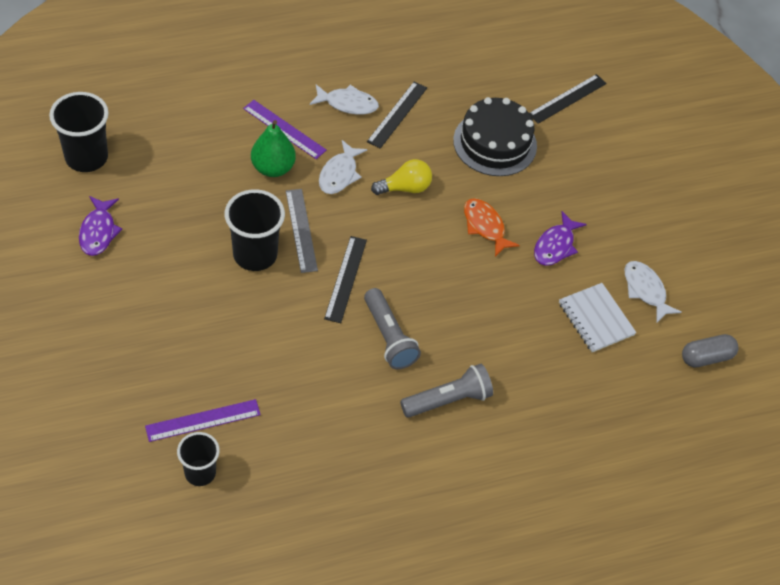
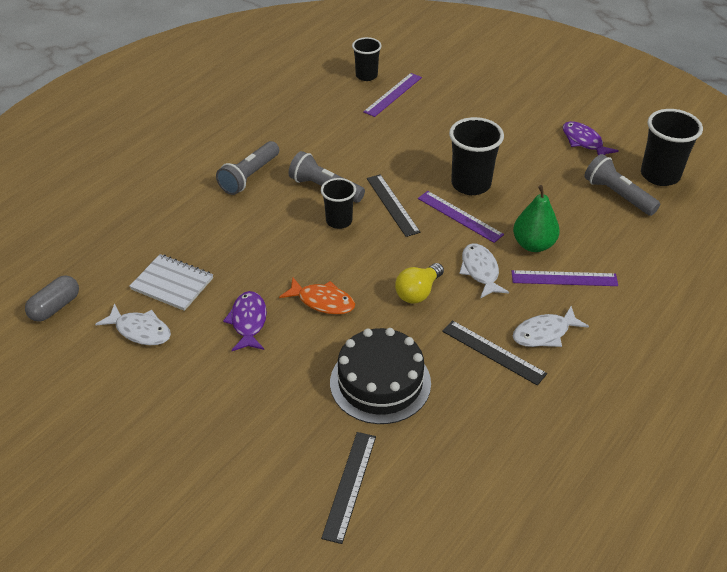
camera: 150 degrees right, 10 degrees down
grey ruler [286,189,318,273] -> purple ruler [418,191,504,243]
black ruler [367,81,427,149] -> black ruler turned 45 degrees counterclockwise [442,320,547,386]
none -> black cup [321,178,356,229]
none -> grey flashlight [584,154,660,216]

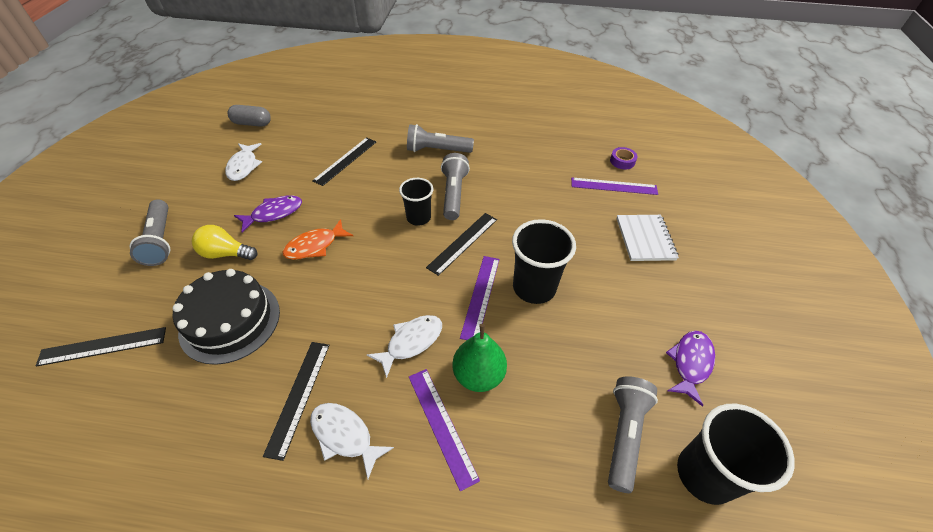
camera: 60 degrees right, 5 degrees up
white notebook [129,254,213,311] -> white notebook moved to [616,215,679,261]
orange fish [279,278,355,315] -> orange fish turned 60 degrees clockwise [283,219,353,260]
black cup [352,37,382,81] -> purple tape [610,147,637,169]
yellow light bulb [395,263,444,304] -> yellow light bulb moved to [192,225,257,260]
none -> grey flashlight [129,199,171,266]
none -> black ruler [312,137,376,186]

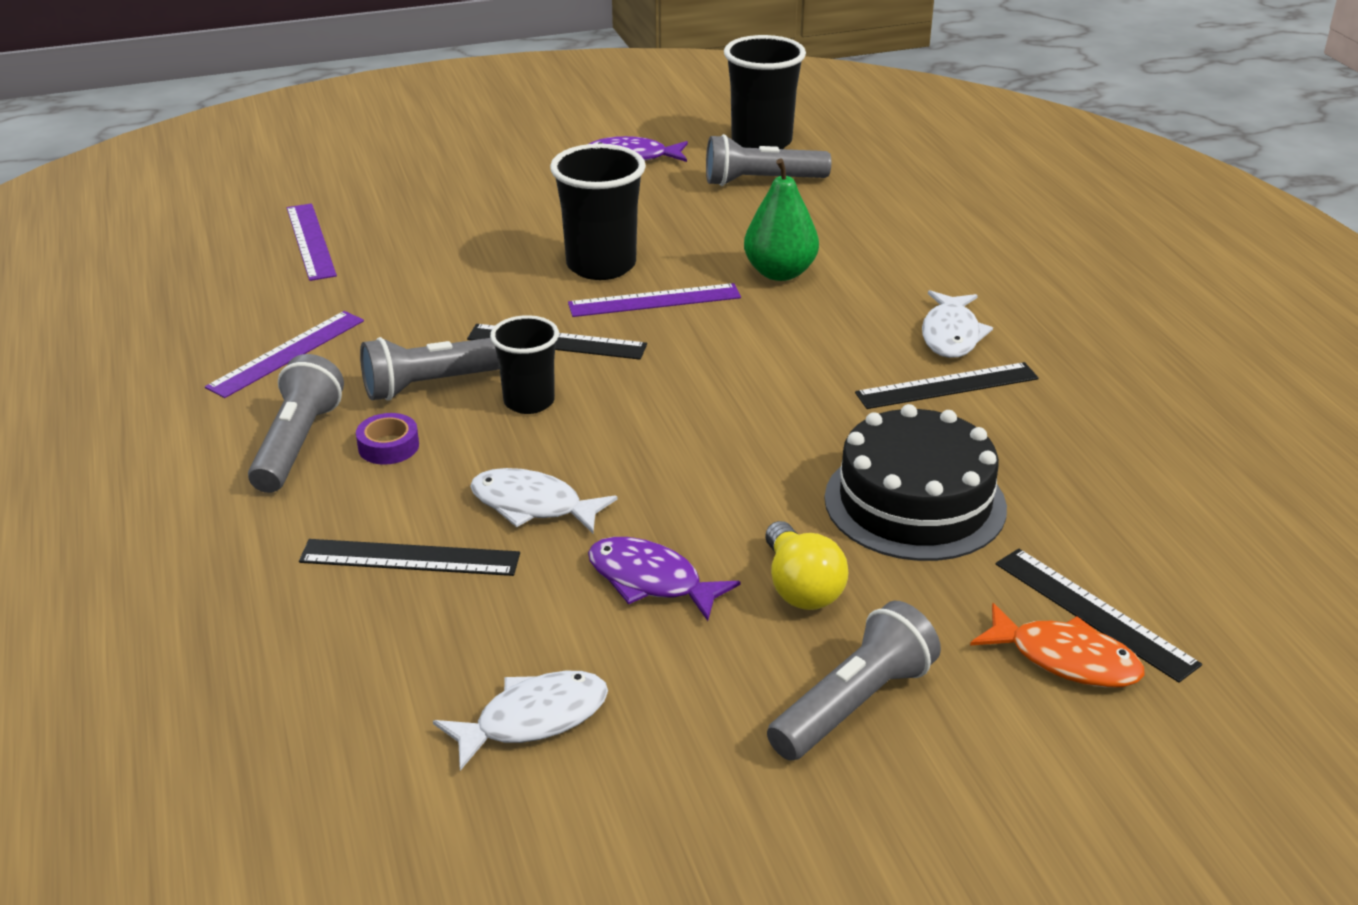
camera: 115 degrees left, 15 degrees down
grey capsule [227,105,271,127] -> none
orange fish [283,219,353,260] -> orange fish moved to [970,603,1145,688]
white fish [367,315,442,378] -> white fish moved to [470,468,617,534]
grey flashlight [407,124,474,153] -> grey flashlight turned 150 degrees counterclockwise [248,354,344,493]
purple ruler [409,369,480,492] -> purple ruler moved to [205,311,364,398]
purple tape [610,147,637,169] -> purple tape moved to [356,413,419,465]
white notebook [616,215,679,261] -> none

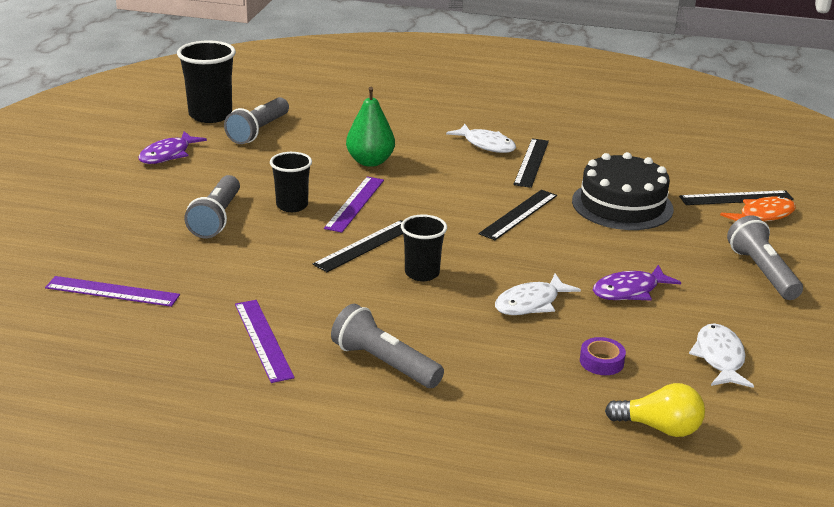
camera: 60 degrees left, 5 degrees down
black ruler [299,539,520,576] -> black ruler moved to [479,190,557,240]
purple tape [356,413,419,465] -> purple tape moved to [580,337,626,375]
grey flashlight [360,337,499,401] -> grey flashlight moved to [184,175,240,238]
black cup [550,144,646,280] -> black cup [270,152,312,212], size x0.64
yellow light bulb [765,521,848,610] -> yellow light bulb moved to [605,383,705,437]

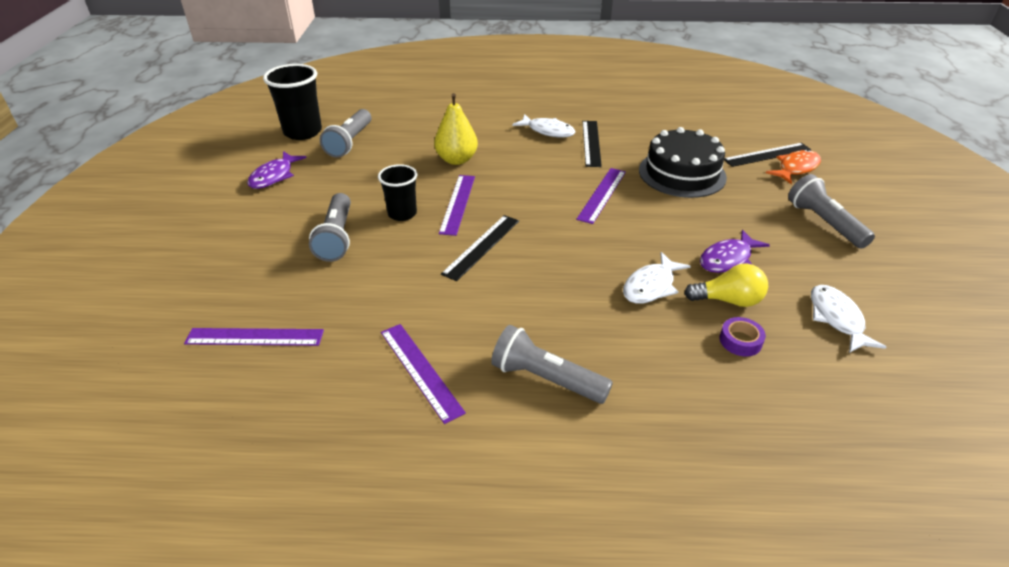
camera: 10 degrees left, 10 degrees up
green pear [346,87,395,167] -> yellow pear [434,93,478,165]
black cup [401,214,447,281] -> none
black ruler [479,190,557,240] -> purple ruler [576,168,626,224]
yellow light bulb [605,383,705,437] -> yellow light bulb moved to [684,263,768,307]

